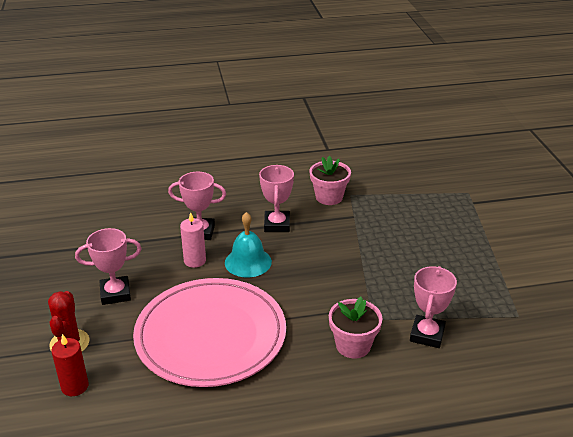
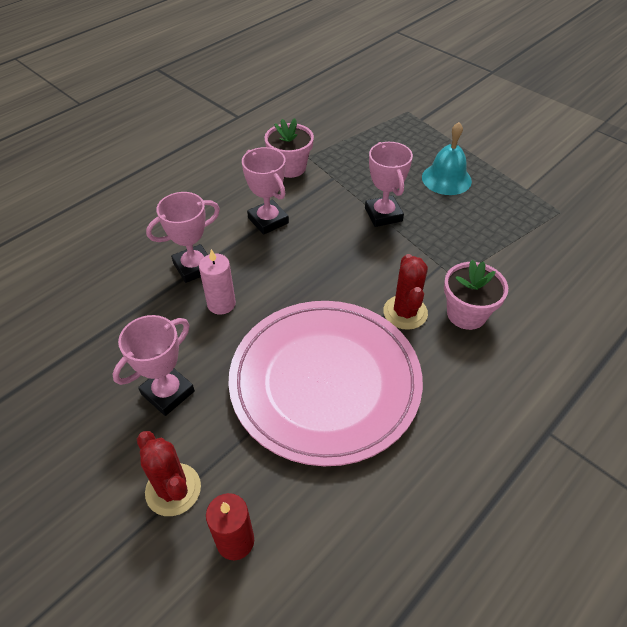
camera: 35 degrees left, 15 degrees up
turquoise bell [225,212,272,277] -> turquoise bell moved to [422,122,472,195]
pink trophy [410,266,457,348] -> pink trophy moved to [365,142,413,227]
none -> red cactus [383,254,428,330]

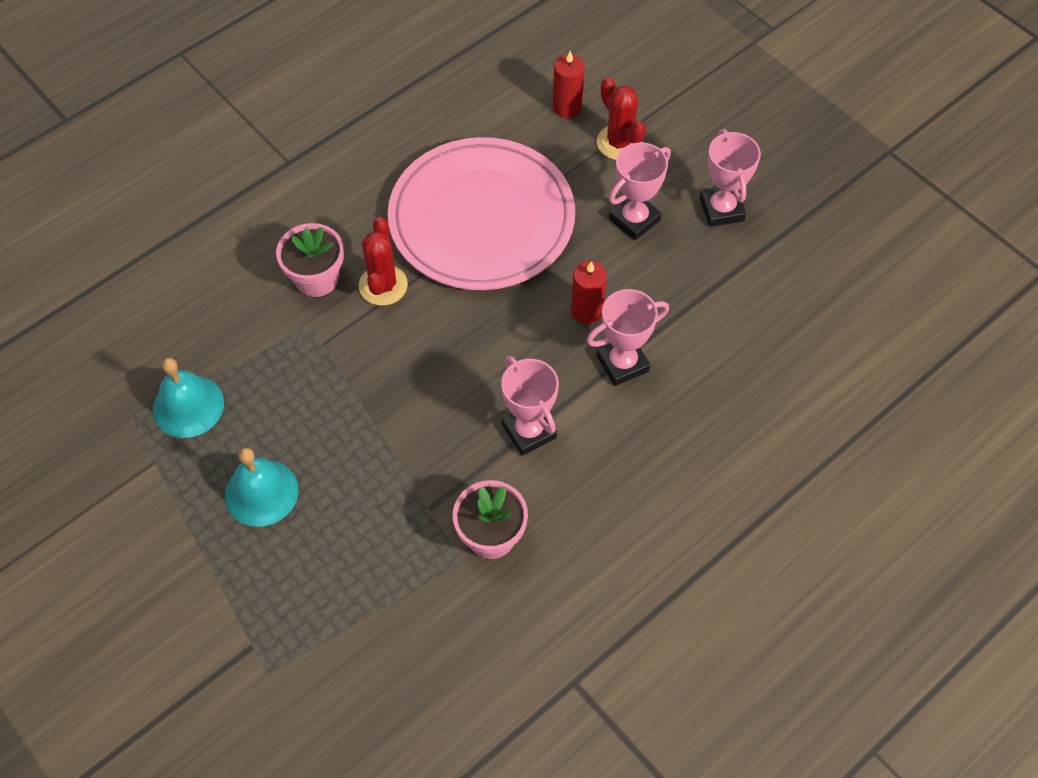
camera: 175 degrees left, 10 degrees up
pink candle [199,249,236,315] -> red candle [571,261,607,324]
pink trophy [365,142,413,227] -> pink trophy moved to [700,129,761,227]
none -> turquoise bell [153,358,224,438]

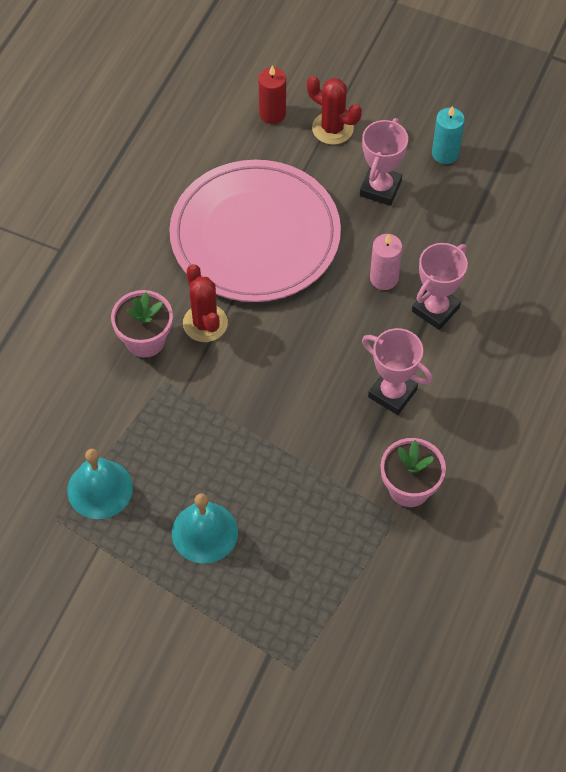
camera: 25 degrees left, 0 degrees up
red candle [571,261,607,324] -> pink candle [370,234,402,290]
pink trophy [700,129,761,227] -> turquoise candle [432,106,465,164]

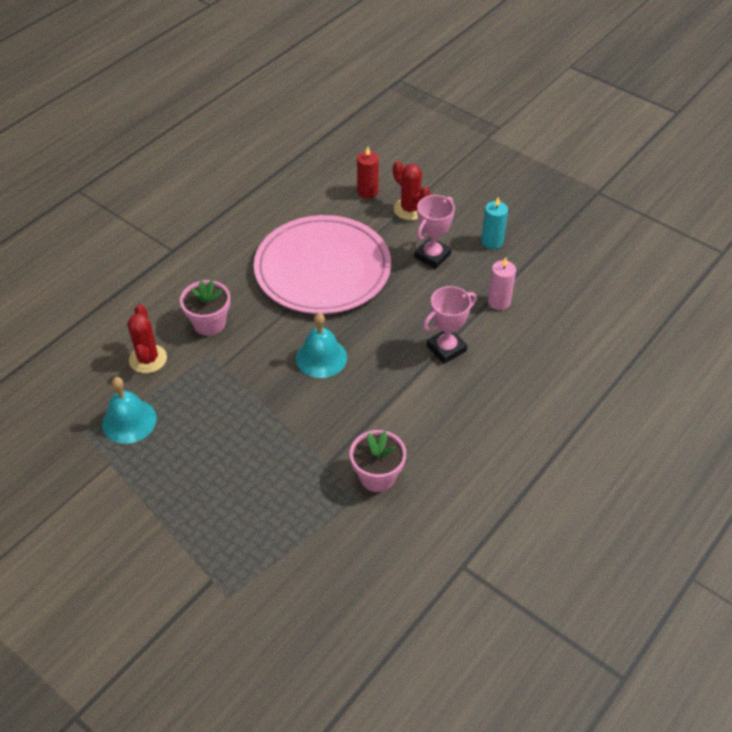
camera: 15 degrees right, 10 degrees down
turquoise bell [172,493,238,564] -> turquoise bell moved to [296,313,347,378]
red cactus [183,264,228,342] -> red cactus moved to [127,304,167,373]
pink trophy [362,328,432,415] -> none
pink candle [370,234,402,290] -> pink candle moved to [488,257,516,310]

